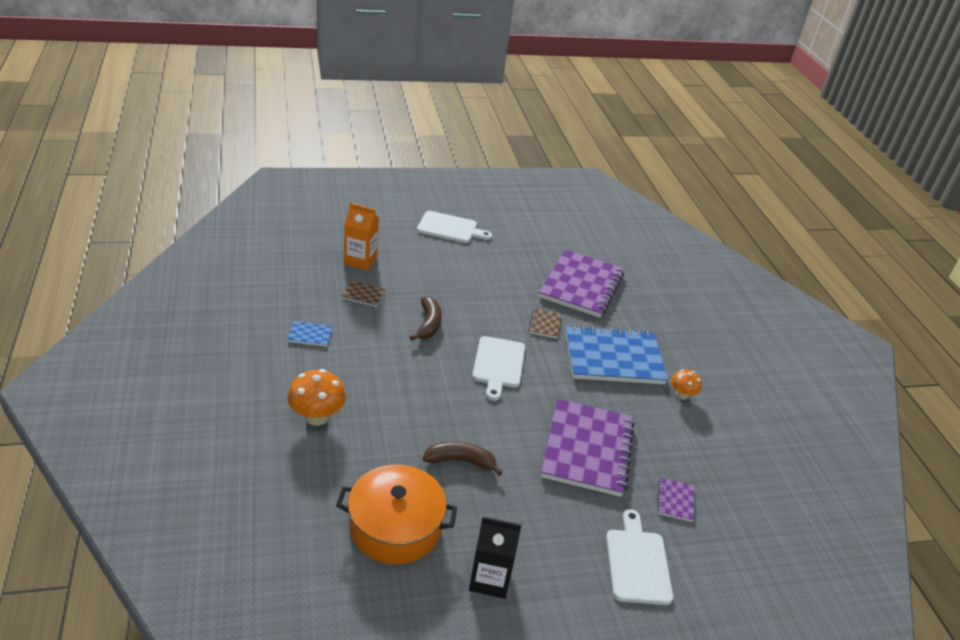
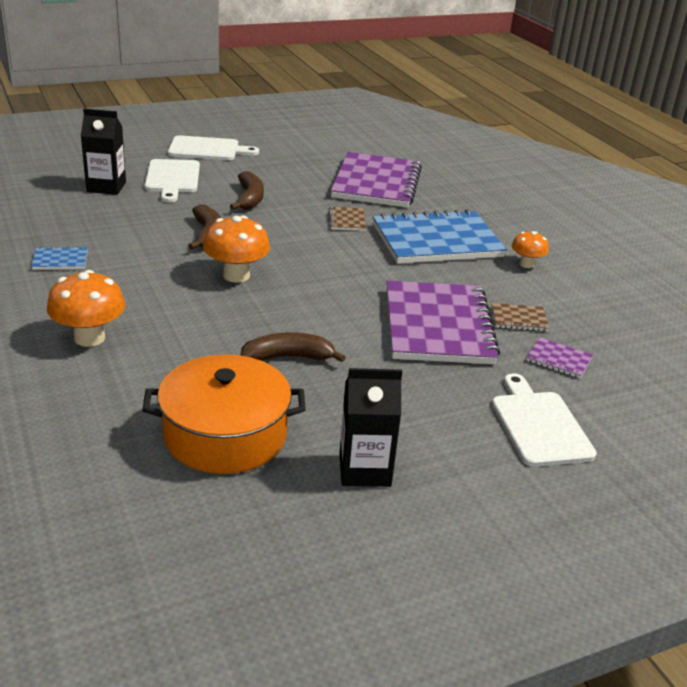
camera: 10 degrees left, 5 degrees down
brown notebook [342,281,386,307] -> brown notebook moved to [491,303,549,331]
orange carton [344,203,379,270] -> black carton [81,109,126,195]
white cutting board [472,336,525,401] -> white cutting board moved to [144,159,200,203]
purple notebook [657,478,694,522] -> purple notebook turned 60 degrees counterclockwise [526,337,593,378]
none -> orange mushroom [203,215,270,283]
none -> brown banana [230,171,264,210]

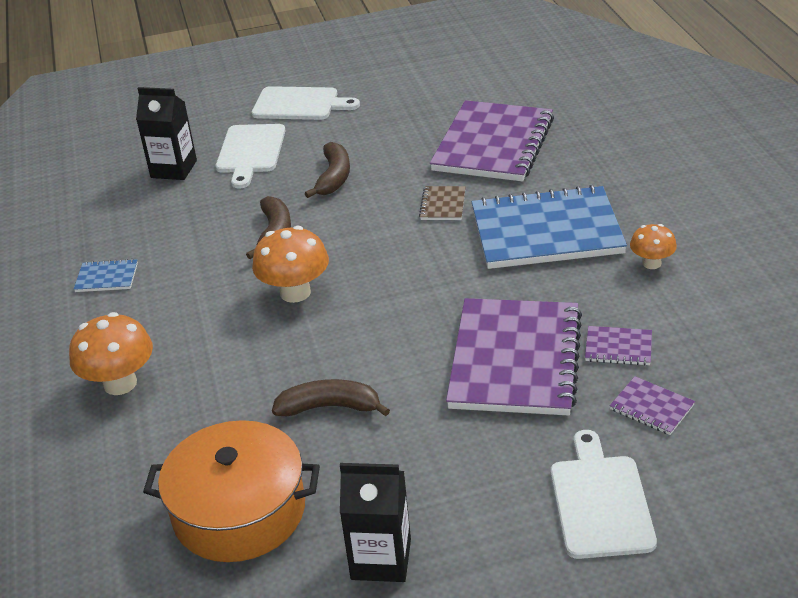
camera: 15 degrees right, 5 degrees up
brown notebook [491,303,549,331] -> purple notebook [585,326,652,366]

